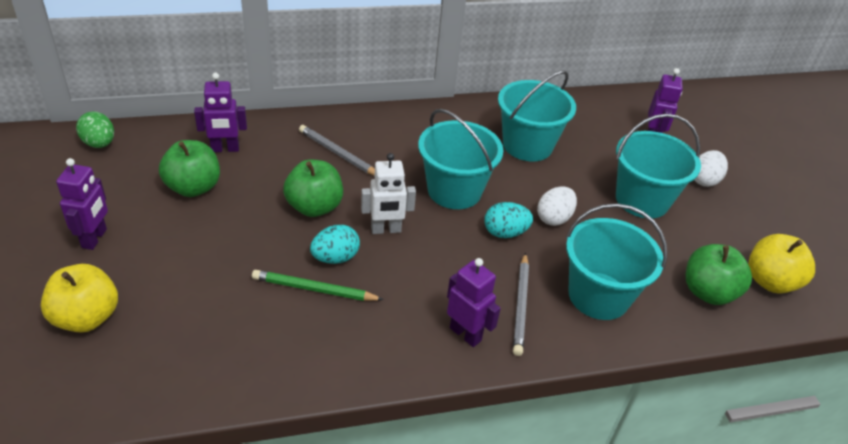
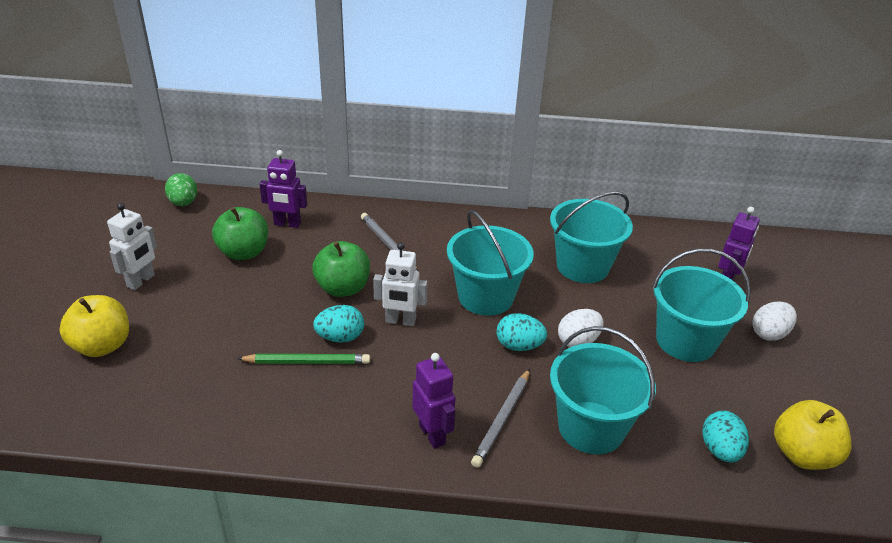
camera: 20 degrees right, 5 degrees down
purple robot [56,158,108,250] -> white robot [107,203,157,290]
green pencil [252,270,384,301] -> green pencil turned 150 degrees clockwise [237,354,370,364]
green apple [686,244,752,305] -> turquoise egg [702,411,749,463]

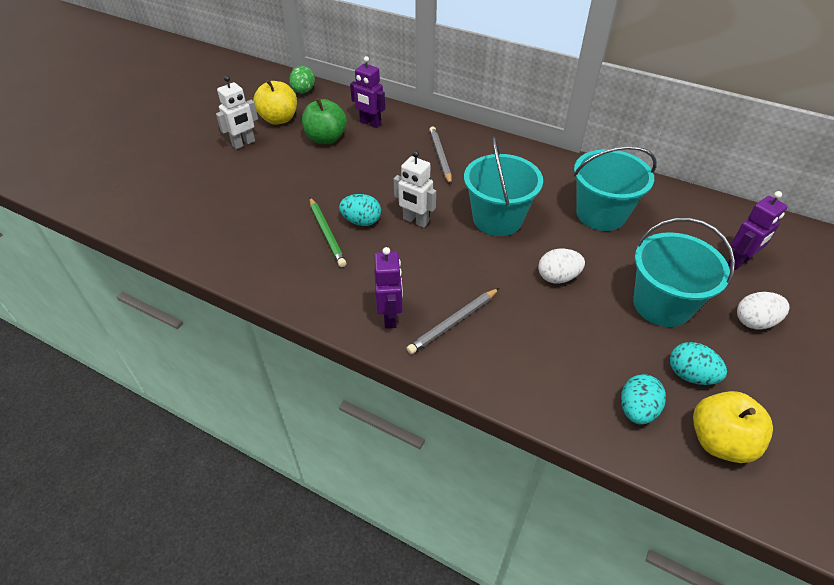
camera: 25 degrees right, 10 degrees up
yellow apple [59,295,129,357] -> yellow apple moved to [253,80,297,125]
green pencil [237,354,370,364] -> green pencil turned 45 degrees clockwise [310,198,346,267]
green apple [312,241,370,297] -> none
turquoise egg [497,313,547,351] -> turquoise egg moved to [670,342,727,385]
turquoise bucket [550,326,656,454] -> none

